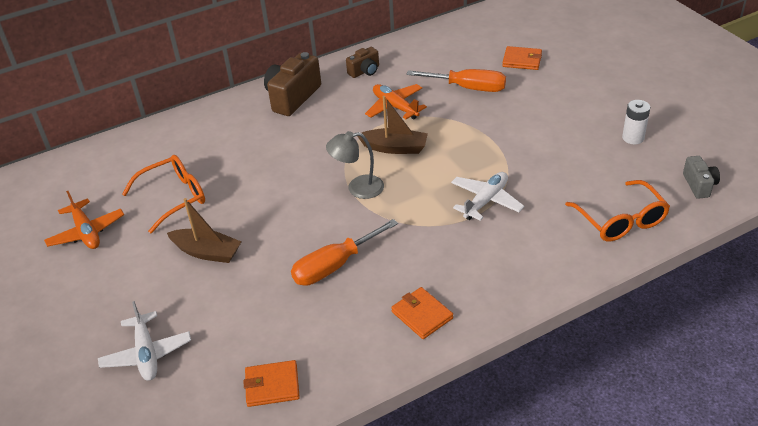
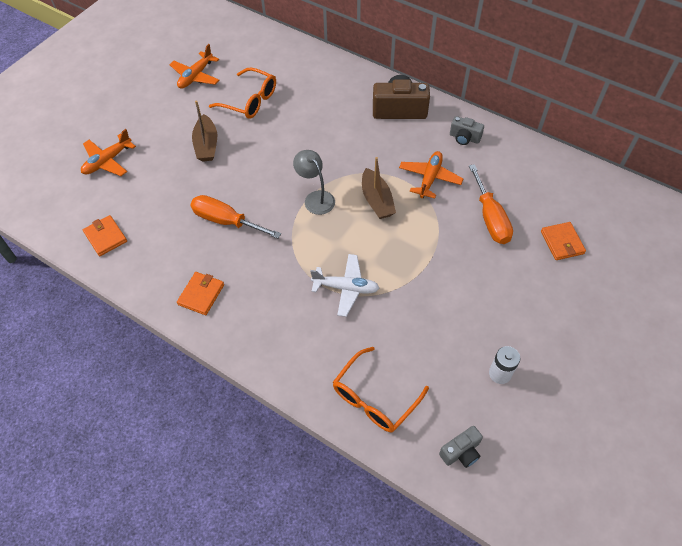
camera: 60 degrees right, 15 degrees up
white plane [98,301,191,381] -> orange plane [81,129,136,176]
brown camera [346,47,379,78] -> grey camera [450,116,484,145]

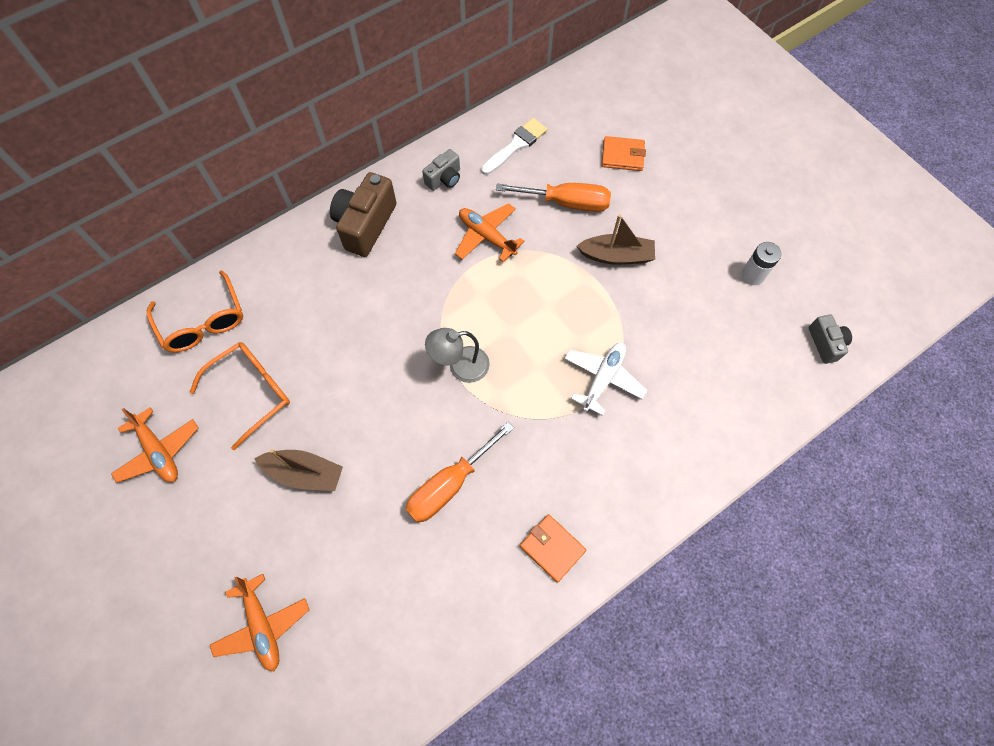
camera: 70 degrees left, 10 degrees up
orange wallet [83,215,127,256] -> none
orange glasses [333,347,429,432] -> orange glasses moved to [147,270,243,352]
brown boat [362,157,396,219] -> brown boat moved to [577,214,655,265]
none -> white brush [481,118,547,175]

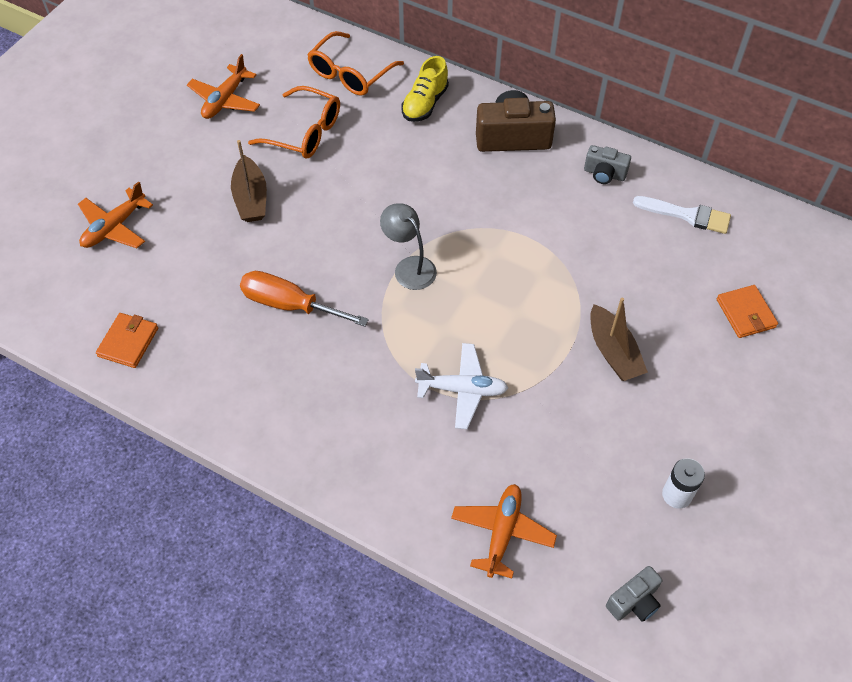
camera: 65 degrees right, 10 degrees down
orange plane [455,203,525,262] -> orange plane moved to [451,484,557,579]
orange screwdriver [496,183,611,212] -> none
orange wallet [520,514,586,583] -> orange wallet moved to [96,313,158,368]
none -> yellow shoe [402,56,449,122]

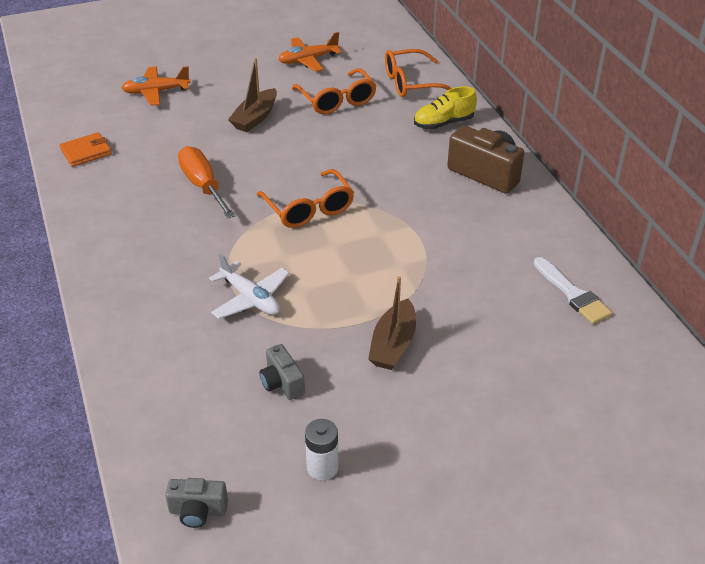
camera: 40 degrees right, 15 degrees down
grey lamp [380,203,437,290] -> orange glasses [256,169,354,228]
orange plane [451,484,557,579] -> none
grey camera [584,145,631,184] -> grey camera moved to [259,344,305,400]
orange wallet [717,285,778,338] -> none

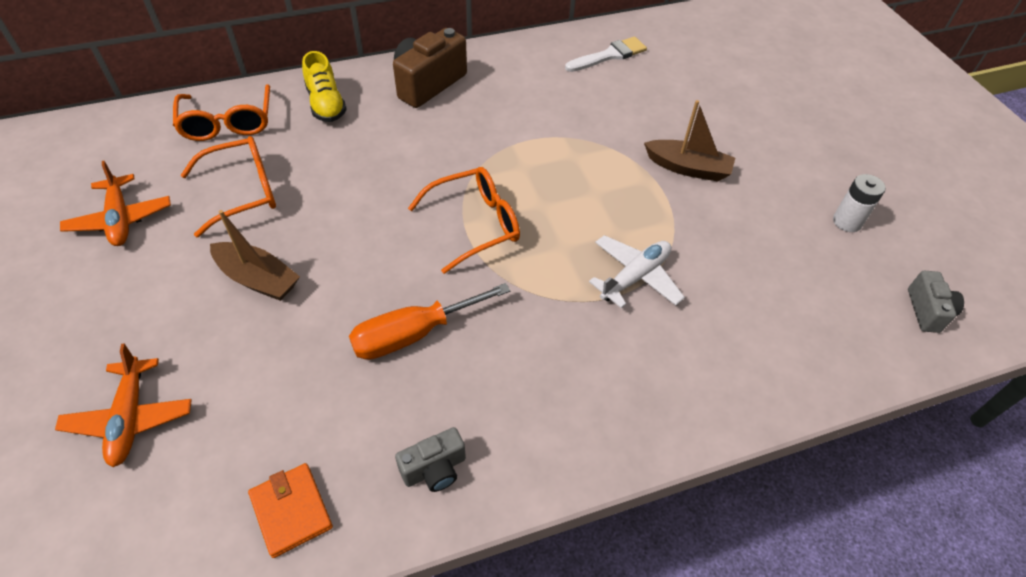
camera: 90 degrees left, 10 degrees up
grey camera [259,344,305,400] -> grey camera moved to [395,427,466,492]

